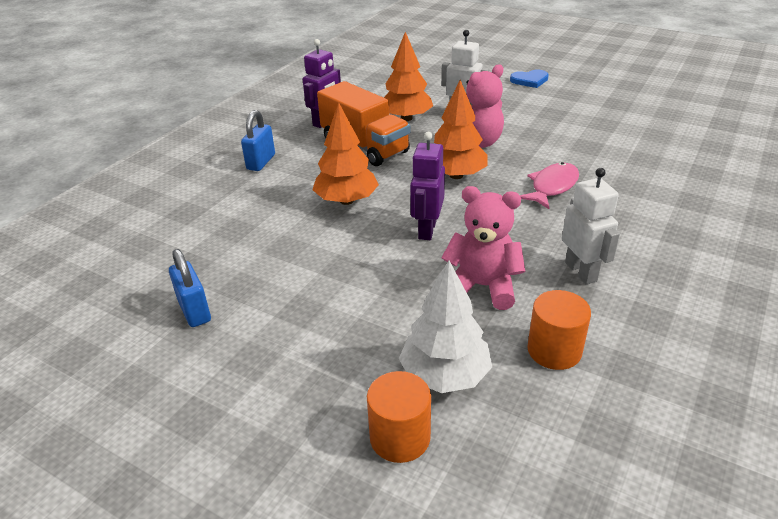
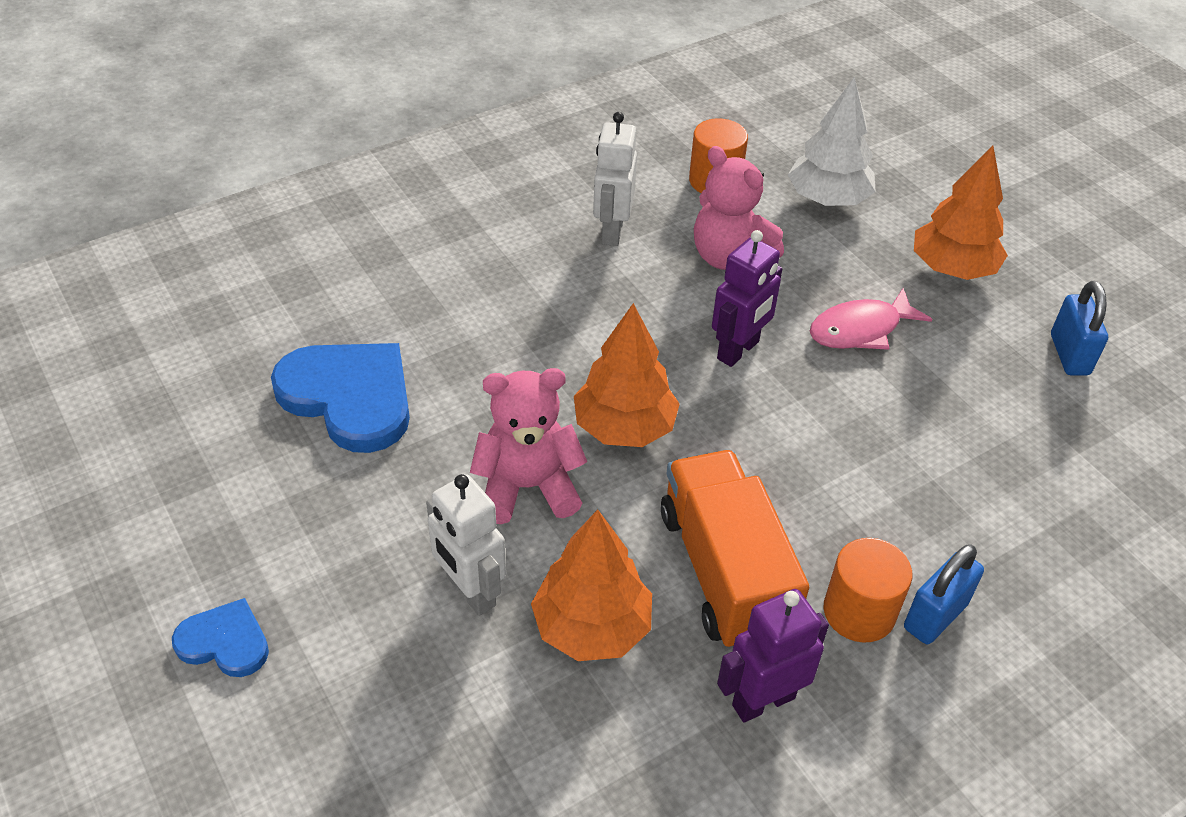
camera: 155 degrees left, 10 degrees up
orange tree [312,102,379,205] -> orange tree moved to [914,146,1008,280]
orange cylinder [367,371,431,463] -> orange cylinder moved to [824,538,912,642]
pink fish [520,162,579,209] -> pink fish moved to [810,288,932,350]
none -> blue heart [271,343,410,453]

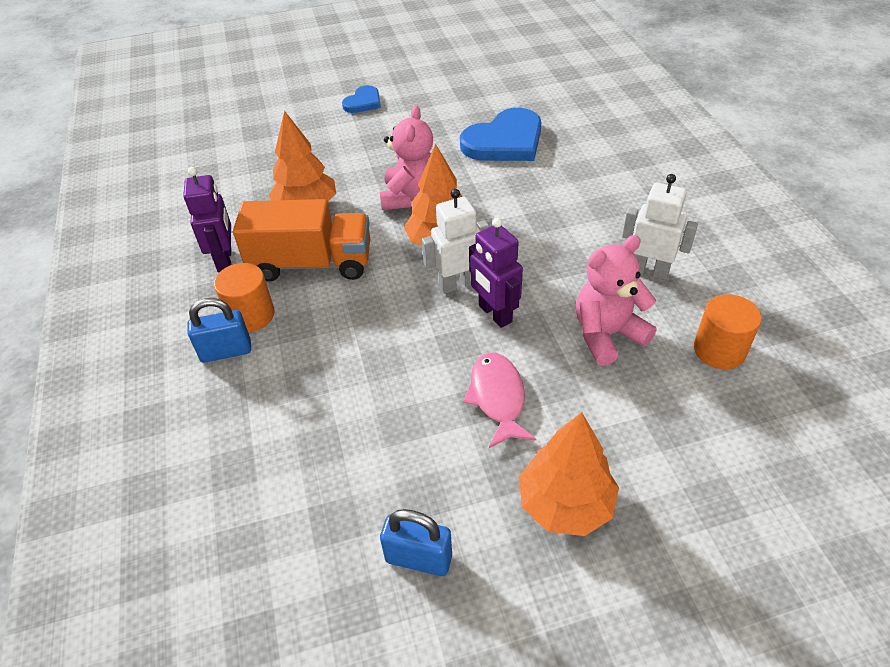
camera: 110 degrees right, 0 degrees up
white robot [426,474,506,616] -> white robot moved to [422,189,489,294]
white tree [788,77,876,206] -> none
blue padlock [904,544,984,644] -> blue padlock turned 75 degrees counterclockwise [188,298,251,363]

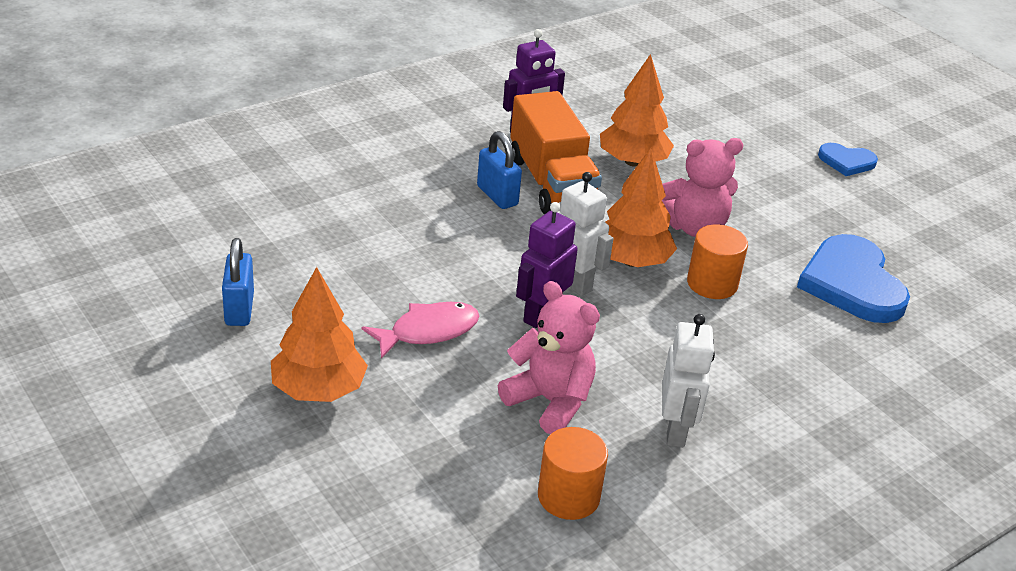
camera: 65 degrees right, 10 degrees down
blue padlock [188,298,251,363] -> blue padlock moved to [477,131,522,209]
orange cylinder [214,263,275,332] -> orange cylinder moved to [687,224,748,299]
blue heart [460,108,541,161] -> blue heart turned 45 degrees clockwise [797,234,910,323]

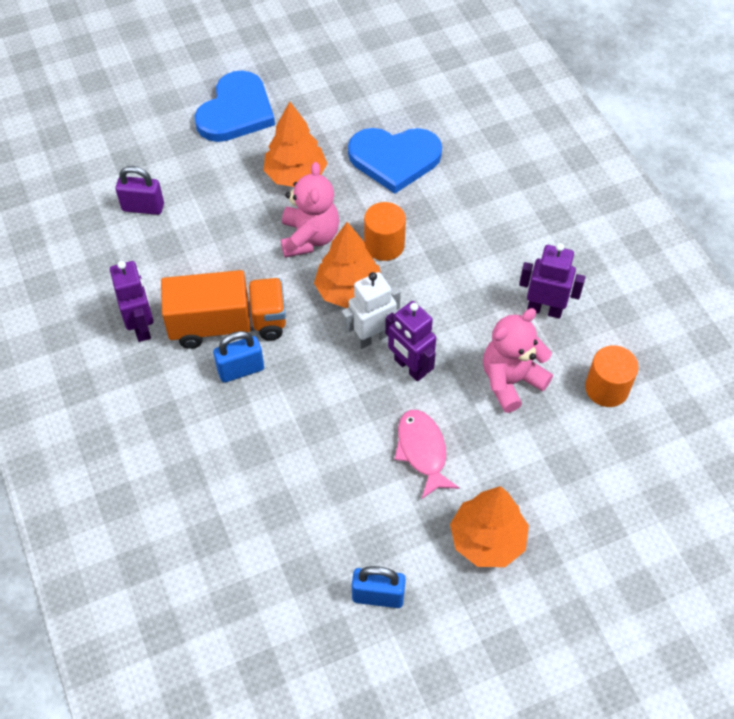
camera: 75 degrees left, 20 degrees up
orange tree [600,54,674,167] -> orange tree moved to [263,101,327,187]
white robot [662,314,715,447] -> purple robot [519,243,585,319]
blue heart [818,143,878,176] -> blue heart [195,71,275,142], size x1.88
none -> purple padlock [116,166,164,215]

